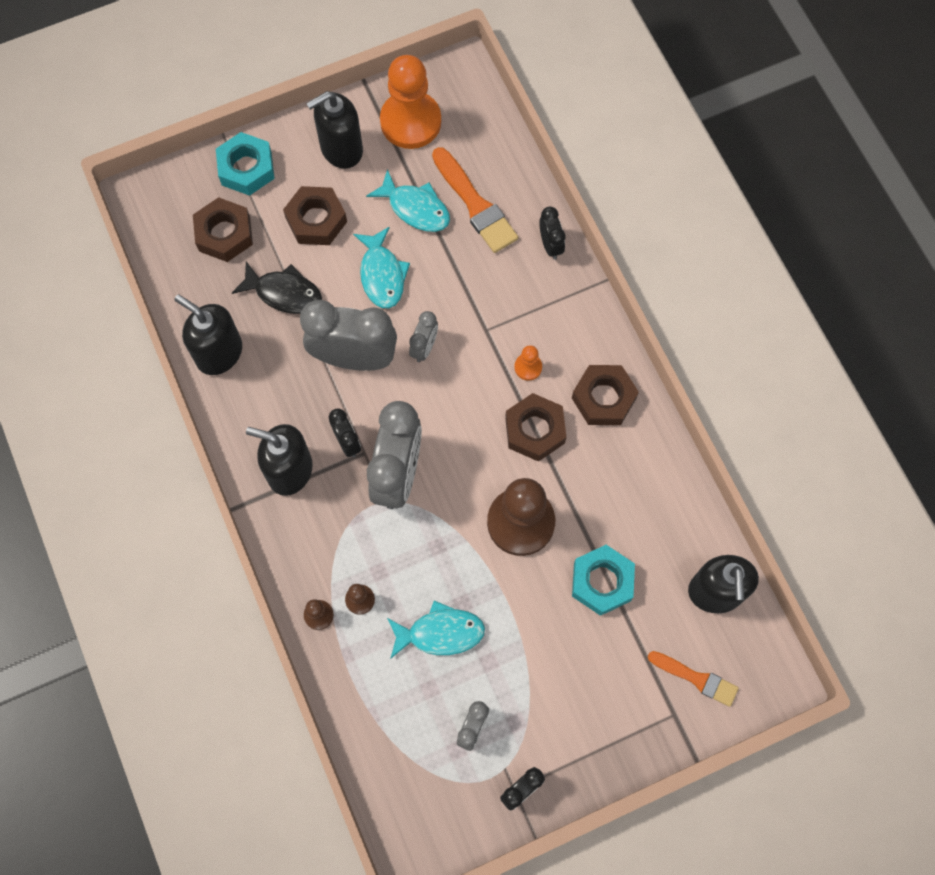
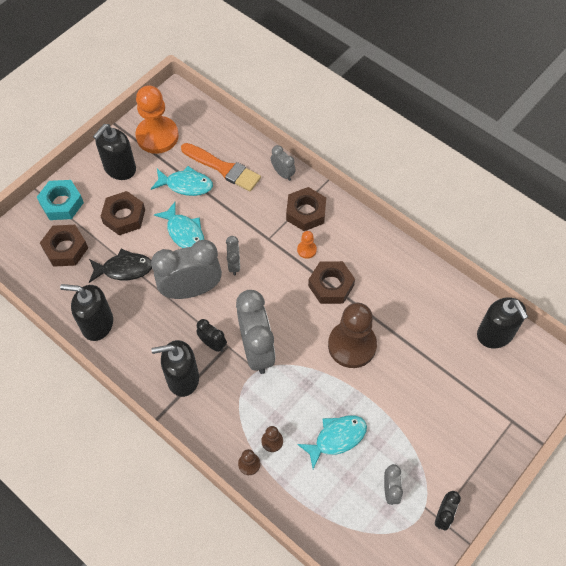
camera: 25 degrees left, 10 degrees down
black clock [539,207,565,260] -> grey clock [271,145,296,181]
brown nut [572,365,639,425] -> brown nut moved to [286,187,326,231]
turquoise nut [572,545,635,616] -> none
orange brush [648,651,739,707] -> none

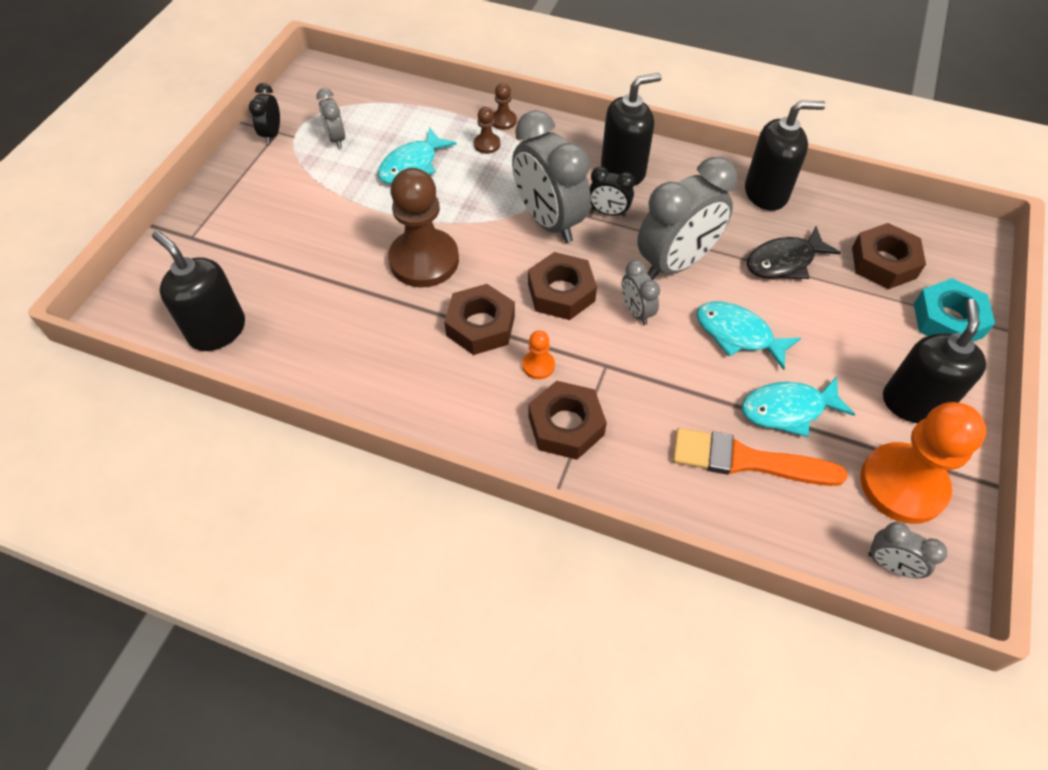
camera: 160 degrees right, 5 degrees down
brown nut [100,191,145,235] -> brown nut moved to [528,252,597,320]
grey clock [271,145,296,181] -> grey clock moved to [868,522,947,578]

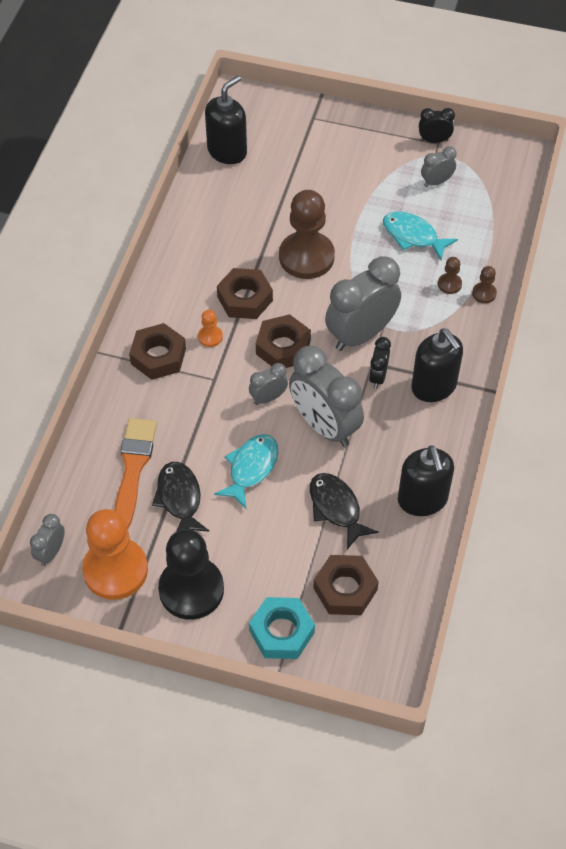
camera: 85 degrees right, 0 degrees up
turquoise fish [742,377,855,437] -> black fish [152,462,209,532]
black soap dispenser [883,299,986,423] -> black pawn [158,529,224,620]

